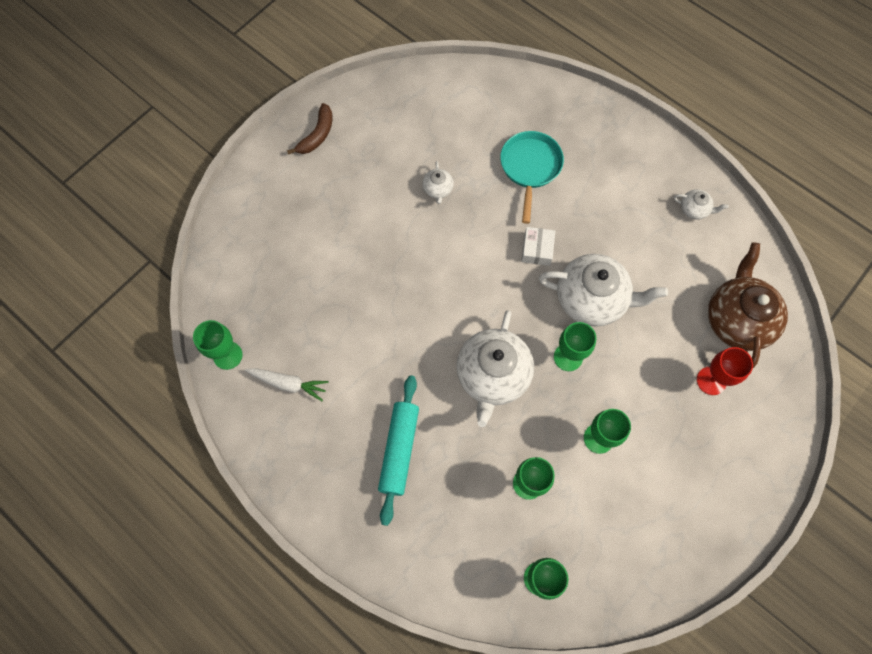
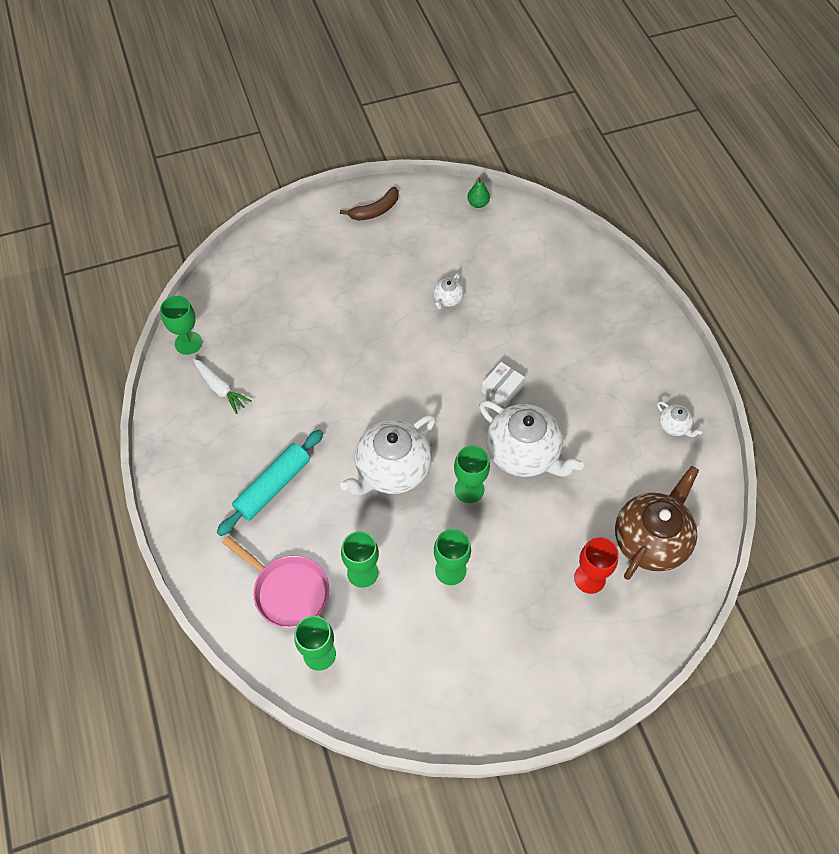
camera: 30 degrees right, 10 degrees down
turquoise pan [500,131,564,224] -> none
none -> pink pan [222,536,329,628]
none -> green pear [467,178,490,208]

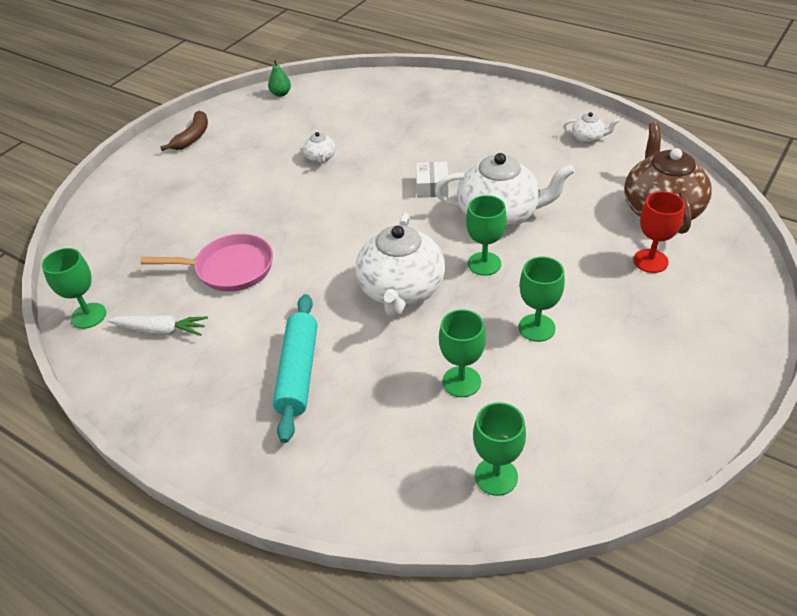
camera: 35 degrees left, 15 degrees down
pink pan [222,536,329,628] -> pink pan moved to [141,234,273,292]

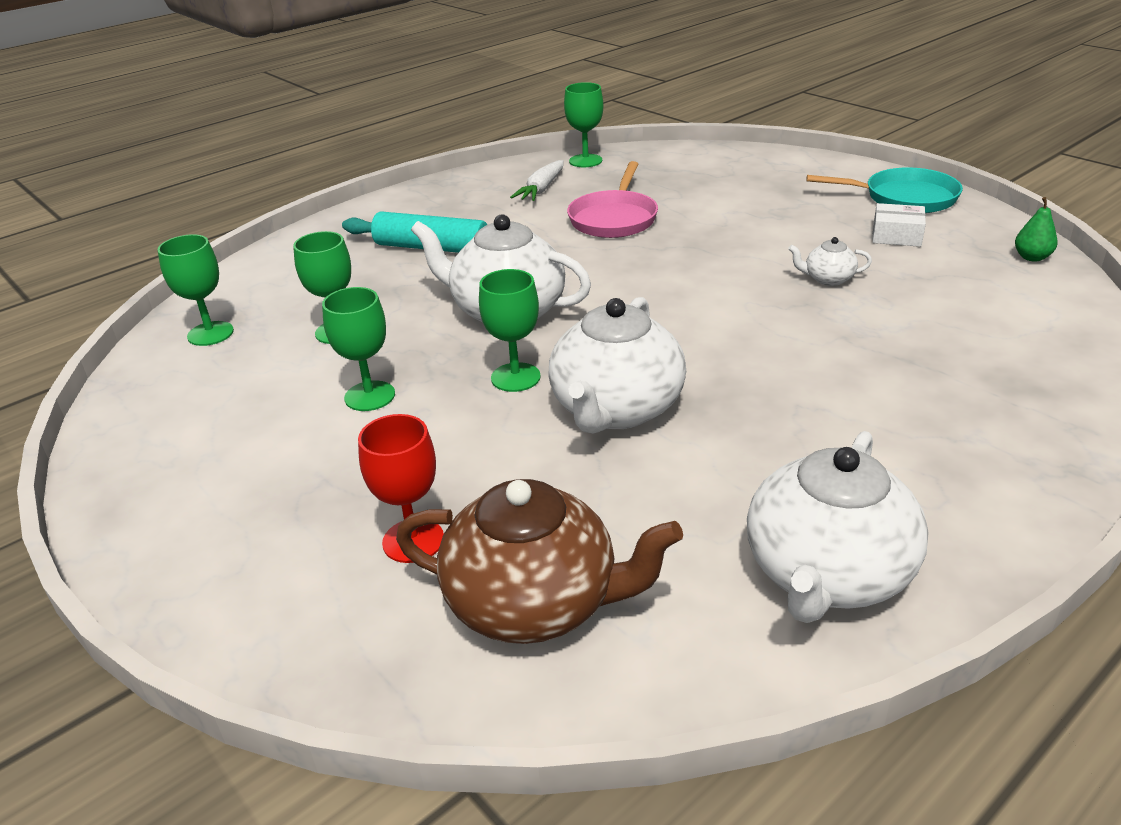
camera: 105 degrees right, 10 degrees down
brown banana [160,111,208,151] -> turquoise pan [806,167,963,213]
white box [416,162,449,198] -> white box moved to [872,203,926,247]
white teapot [563,112,620,144] -> white teapot [747,431,929,623], size x2.24

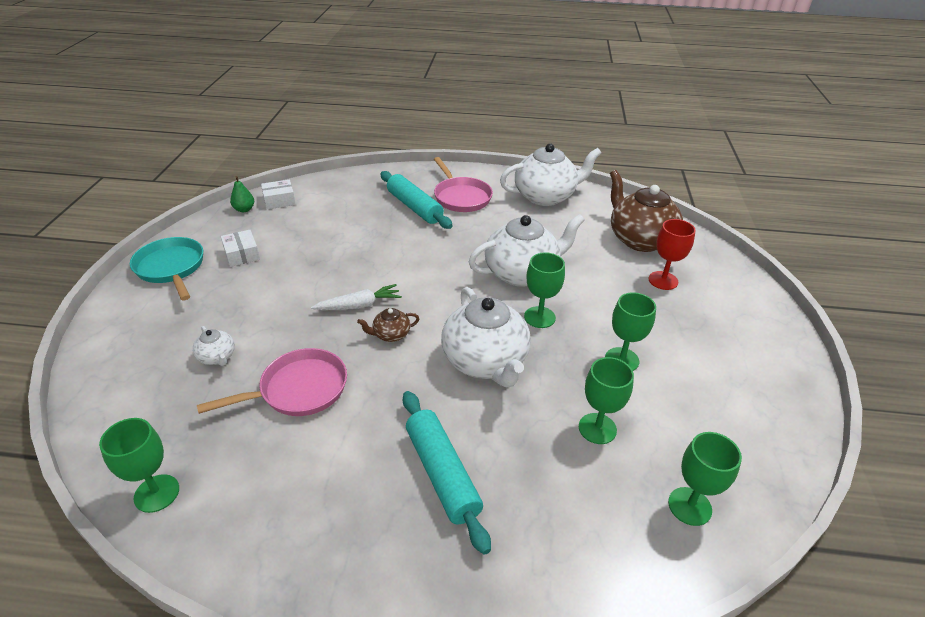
camera: 135 degrees left, 5 degrees up
white carrot [510,160,564,201] -> white carrot moved to [311,284,402,310]
white teapot [788,237,872,286] -> white teapot moved to [193,326,235,366]
none -> white box [261,180,296,209]
none -> brown teapot [357,308,419,342]
none -> turquoise rolling pin [380,171,453,229]
none -> pink pan [434,157,493,212]

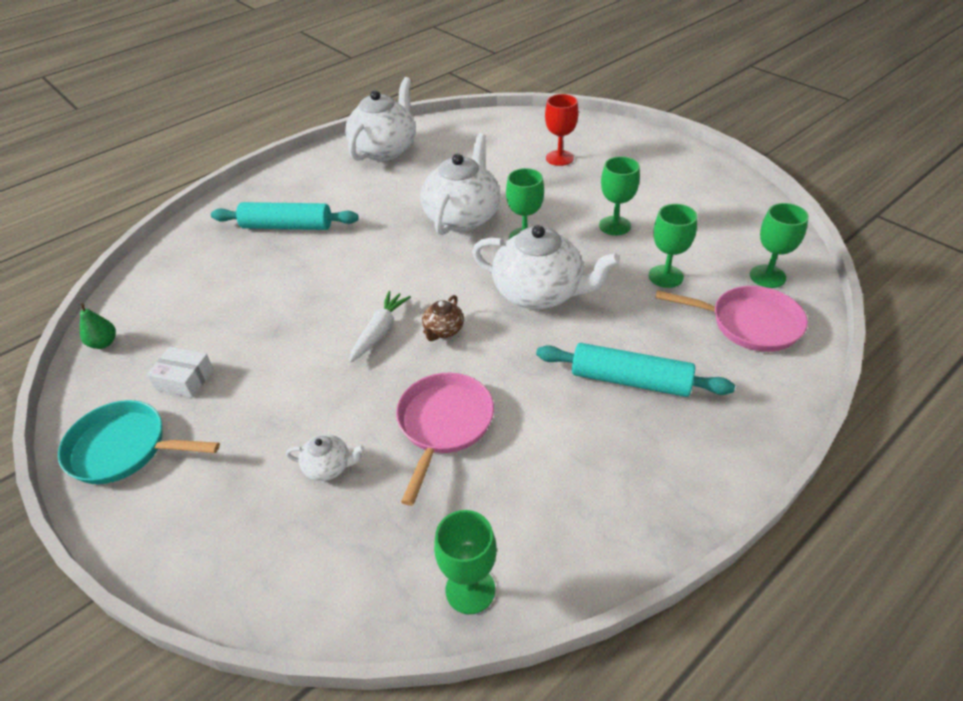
camera: 45 degrees left, 5 degrees up
white box [261,180,296,209] -> none
pink pan [434,157,493,212] -> pink pan moved to [655,286,808,352]
brown teapot [610,170,683,252] -> none

